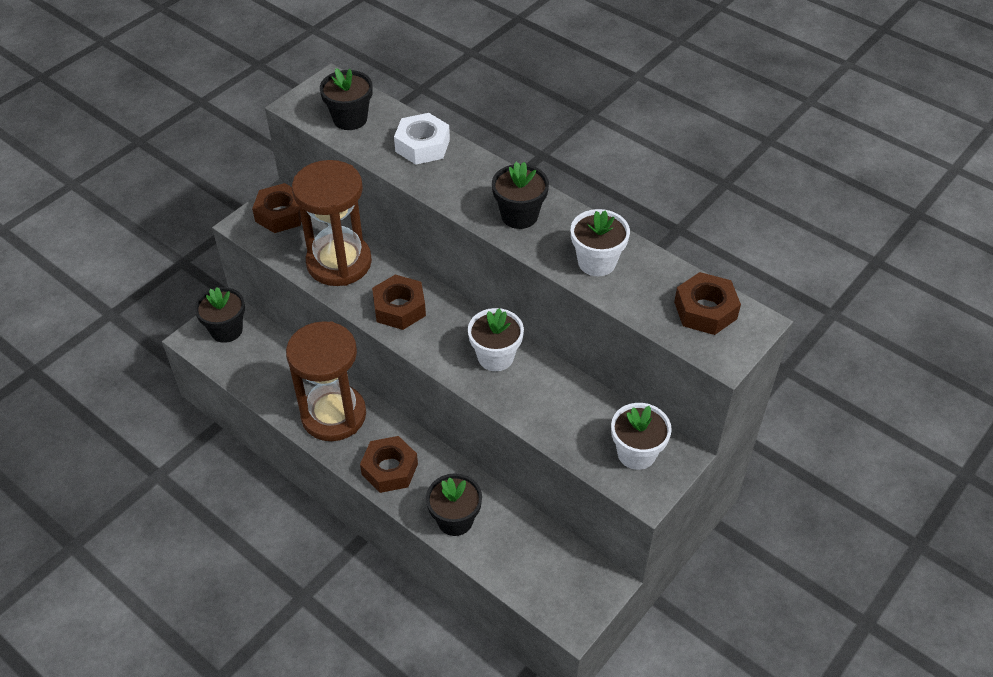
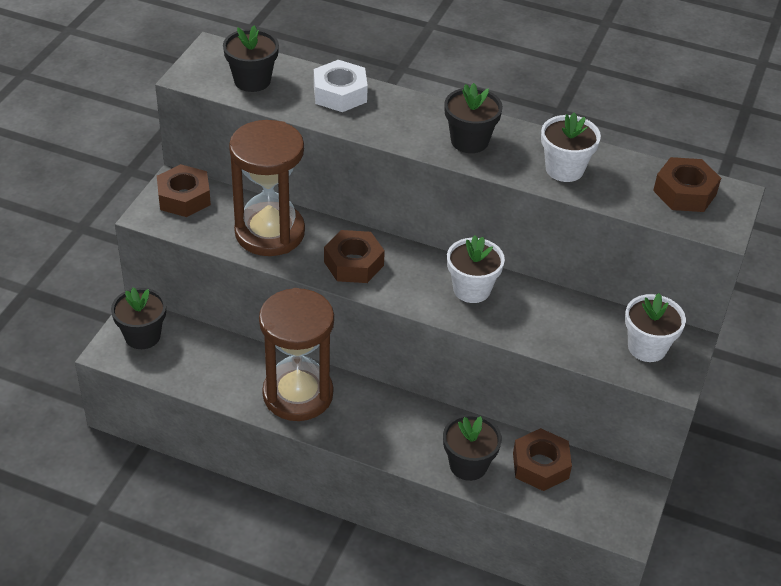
camera: 20 degrees left, 5 degrees down
brown nut [360,436,418,493] -> brown nut moved to [513,428,572,491]

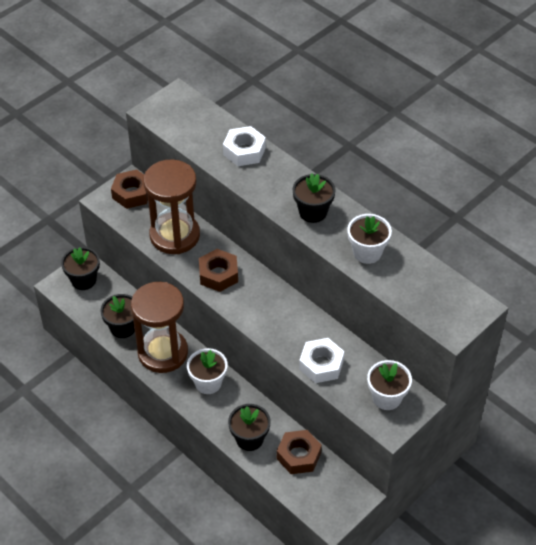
camera: 25 degrees right, 5 degrees up
black flower pot [223,25,279,92] -> black flower pot moved to [100,294,135,338]
white flower pot [447,236,505,303] -> white flower pot moved to [187,348,228,394]
brown nut [653,157,721,212] -> none
none -> white nut [299,338,345,383]

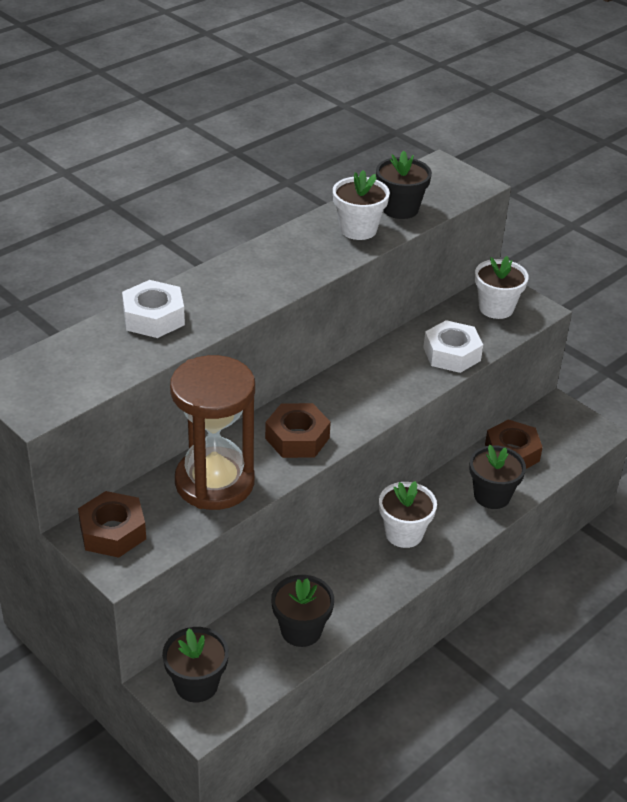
camera: 90 degrees left, 10 degrees down
brown hourglass [131,282,188,373] -> none
black flower pot [293,174,336,223] -> black flower pot moved to [376,150,432,219]

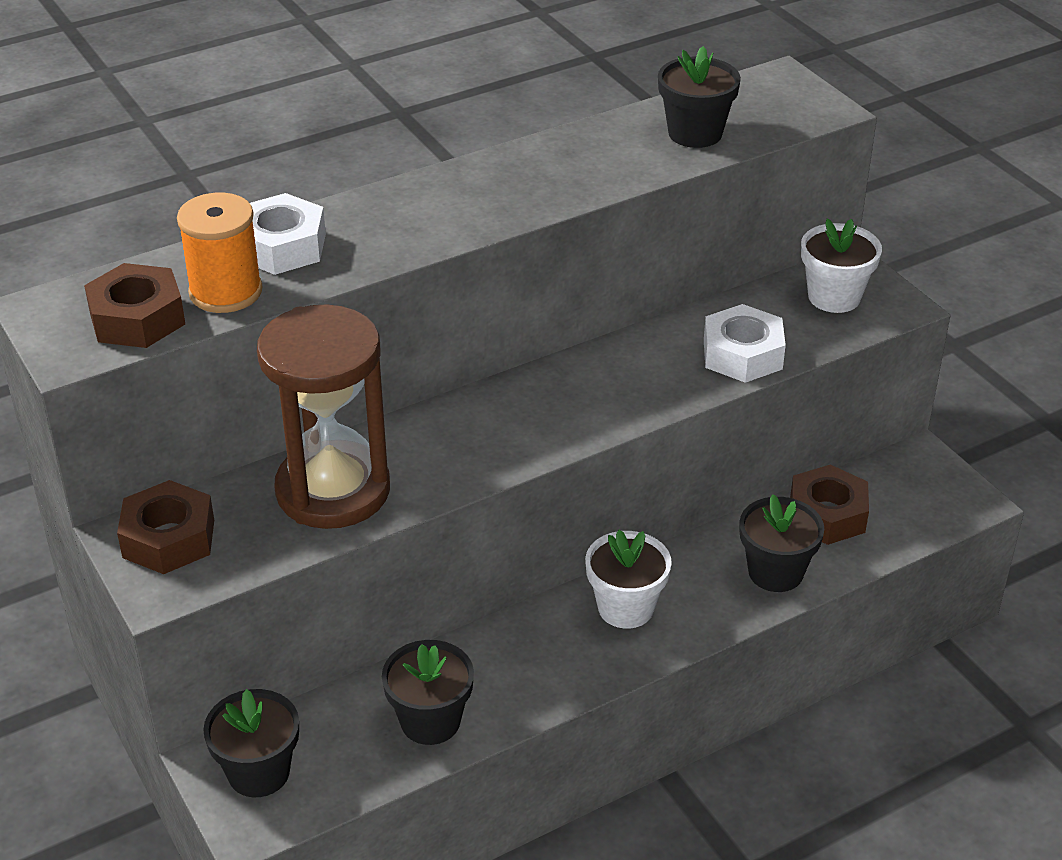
camera: 15 degrees right, 0 degrees up
brown nut [265,403,331,458] -> brown nut moved to [84,263,185,348]
white flower pot [333,170,390,240] -> none
none -> orange spool [177,193,263,313]

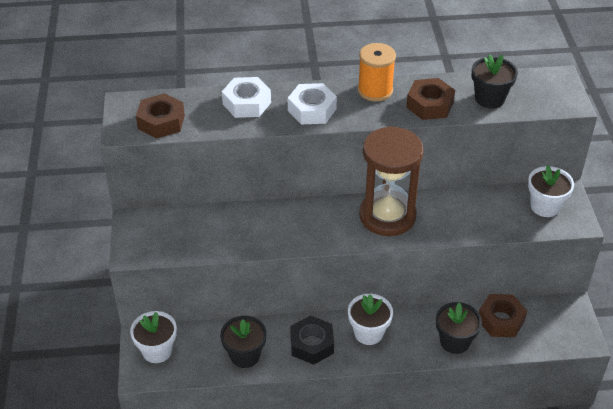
camera: 25 degrees right, 5 degrees up
brown nut [117,480,214,574] -> brown nut moved to [406,78,455,120]
orange spool [177,193,263,313] -> orange spool moved to [358,43,396,102]
black flower pot [203,689,299,797] -> white flower pot [130,311,177,363]
brown hourglass [257,304,390,529] -> brown hourglass moved to [359,126,424,236]
white nut [704,304,786,383] -> white nut moved to [288,83,337,124]
none -> black nut [290,315,334,365]

